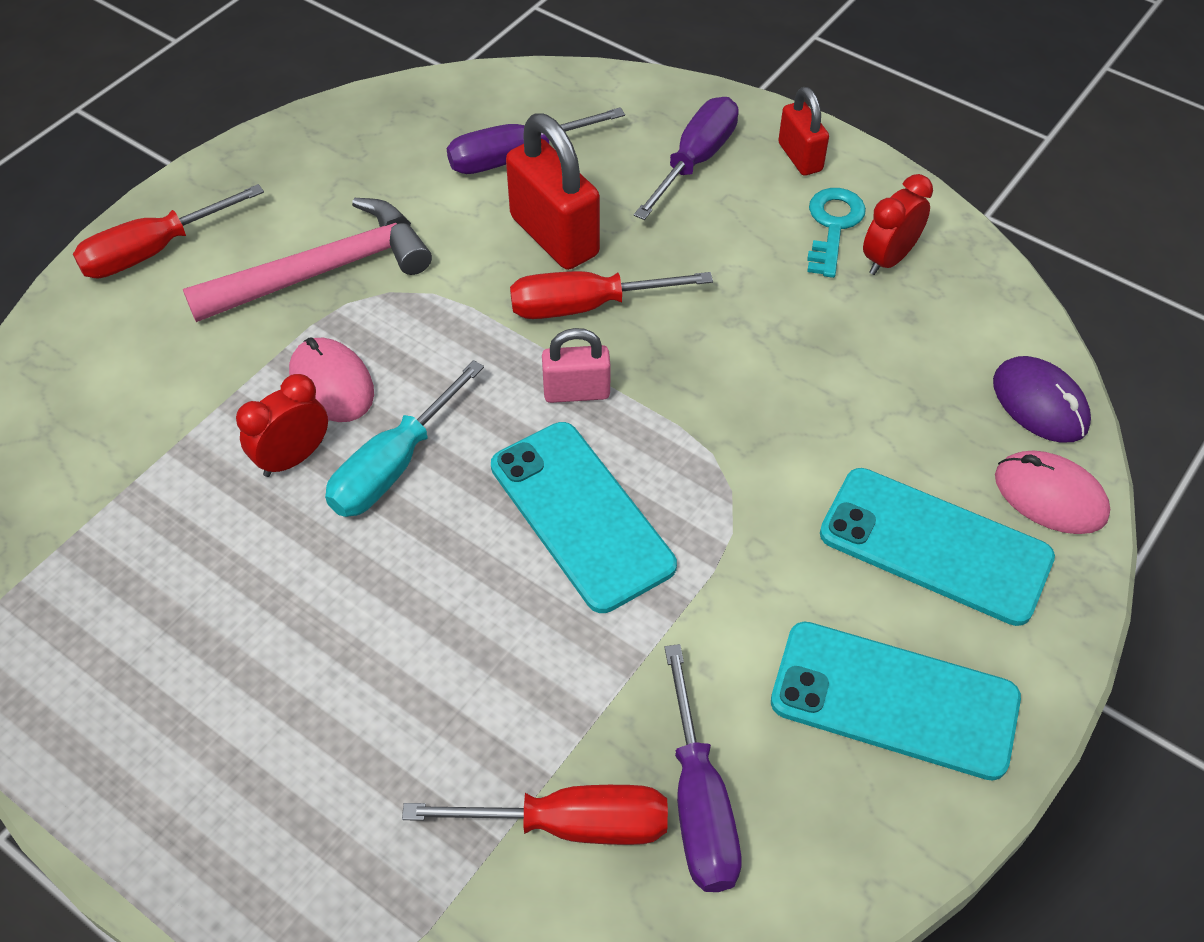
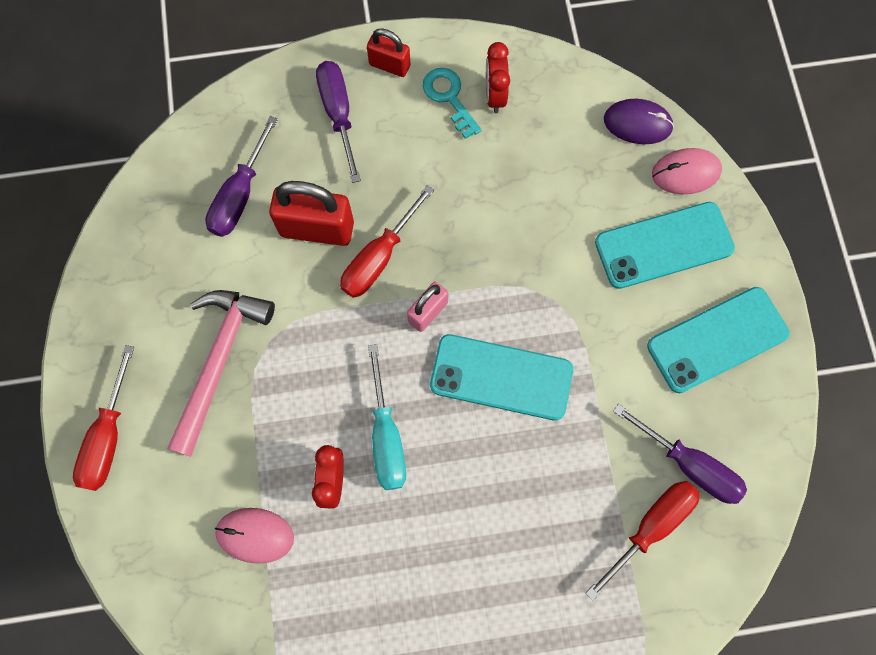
camera: 45 degrees left, 20 degrees up
pink mouse [289,337,374,422] -> pink mouse moved to [215,508,294,564]

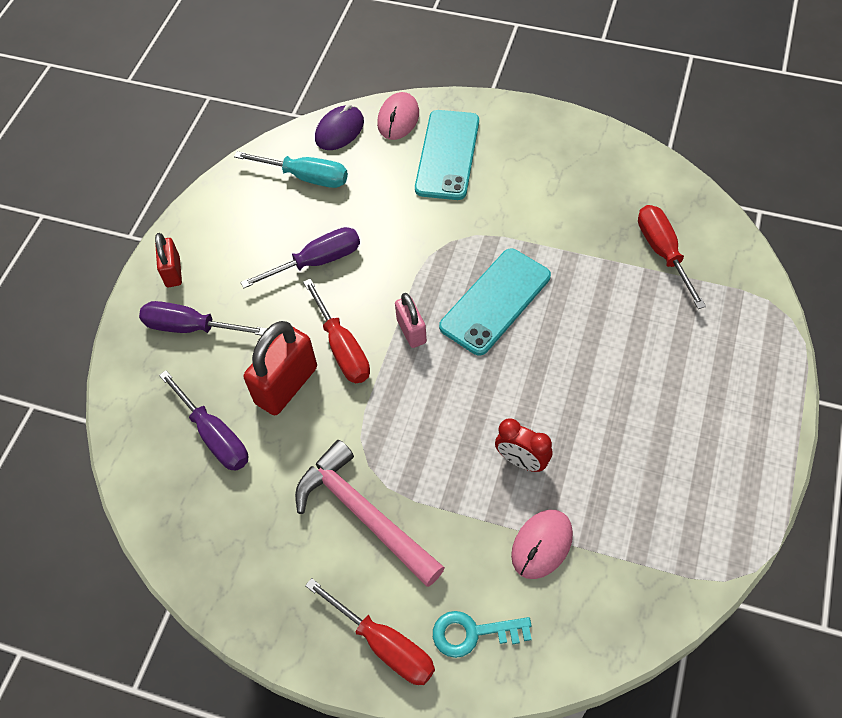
camera: 60 degrees left, 15 degrees down
red padlock [367,28,410,77] -> red padlock turned 60 degrees counterclockwise [155,233,182,287]
turquoise screwdriver [368,344,406,490] -> turquoise screwdriver moved to [234,151,348,188]
turquoise key [423,68,481,139] -> turquoise key moved to [433,611,532,658]
red clock [486,42,510,113] -> none
purple screwdriver [613,404,747,504] -> purple screwdriver moved to [240,227,360,288]
turquoise phone [647,287,790,393] -> none

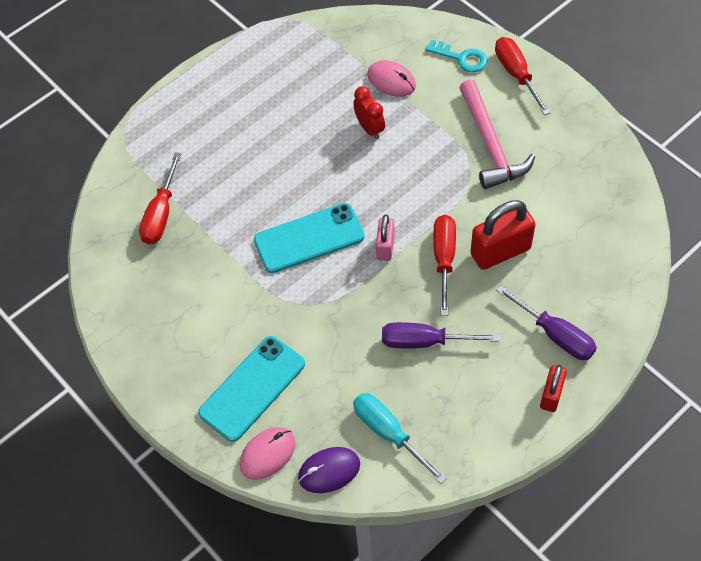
camera: 150 degrees left, 0 degrees up
purple screwdriver [159,370,248,471] -> none
pink mouse [511,509,573,579] -> pink mouse turned 60 degrees clockwise [367,60,416,97]

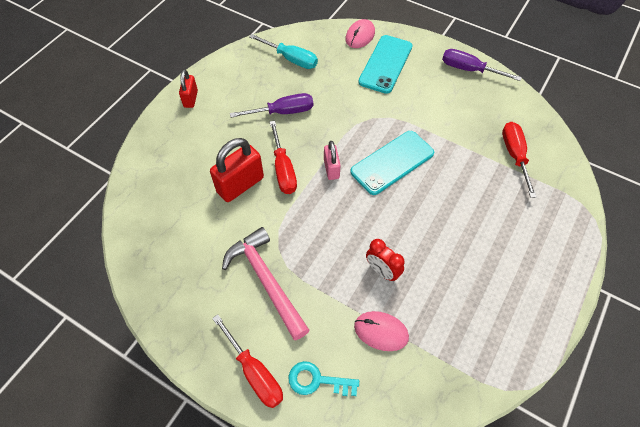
camera: 160 degrees right, 0 degrees up
purple mouse [298,447,360,493] -> none
purple screwdriver [496,285,597,360] -> purple screwdriver moved to [442,49,522,81]

